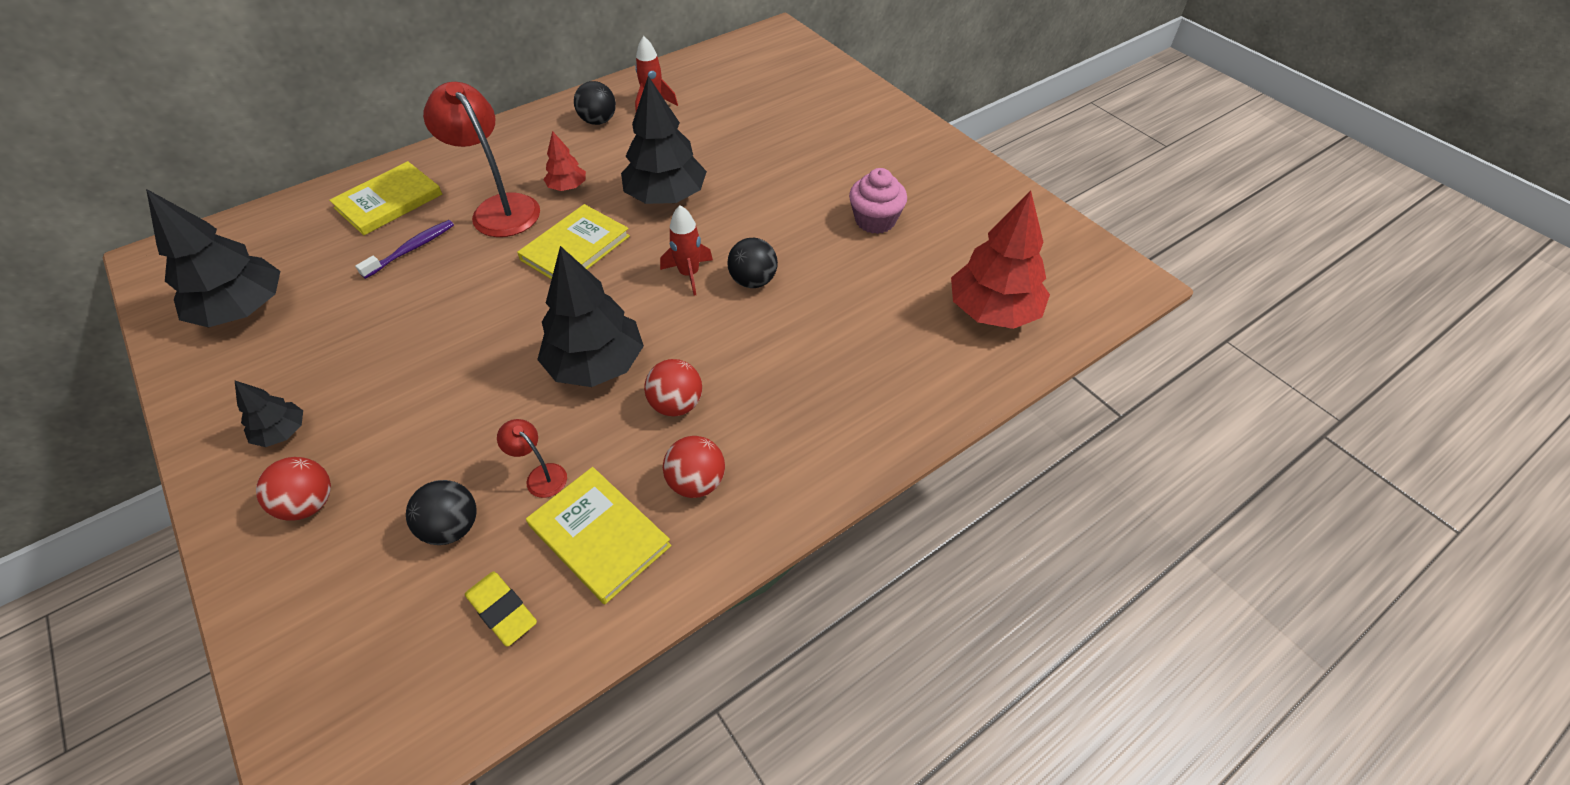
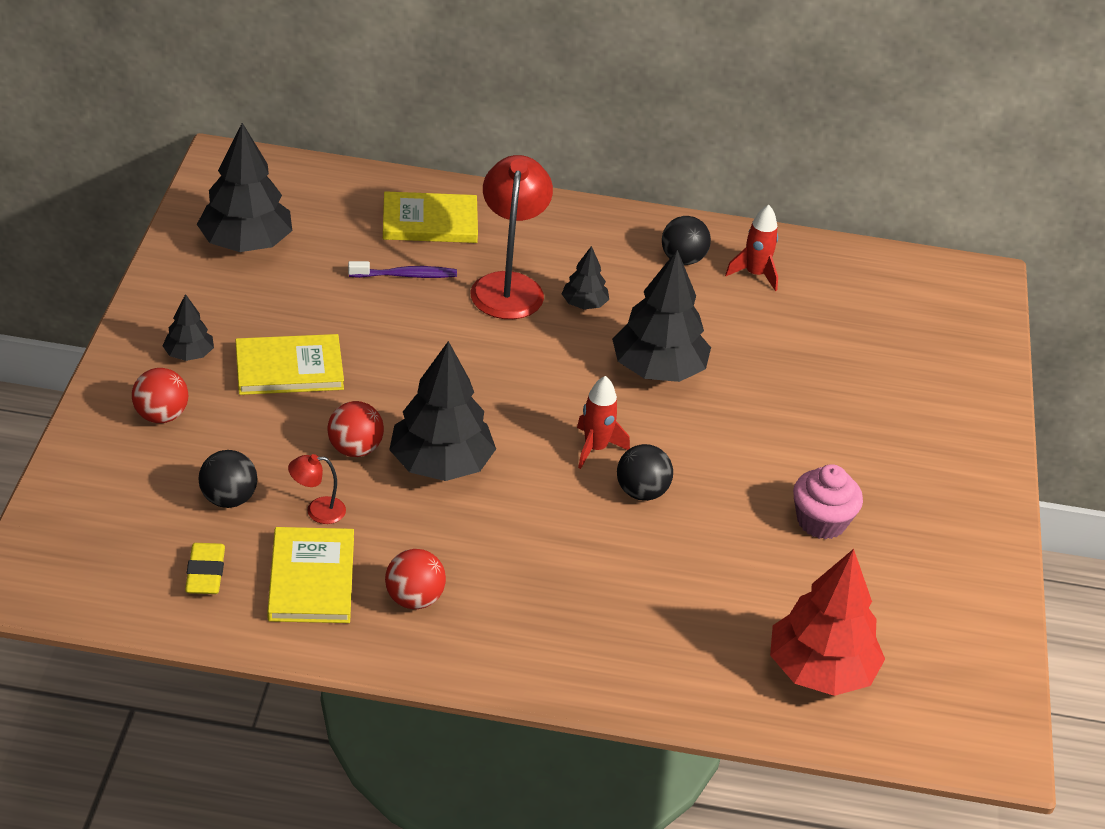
camera: 40 degrees right, 10 degrees down
red lamp [497,419,567,498] -> red lamp turned 90 degrees counterclockwise [288,454,346,524]
yellow book [517,204,630,279] -> yellow book moved to [236,334,344,395]
red tree [544,131,586,191] -> black tree [562,246,609,309]
red ball [644,359,702,416] -> red ball moved to [327,401,384,457]

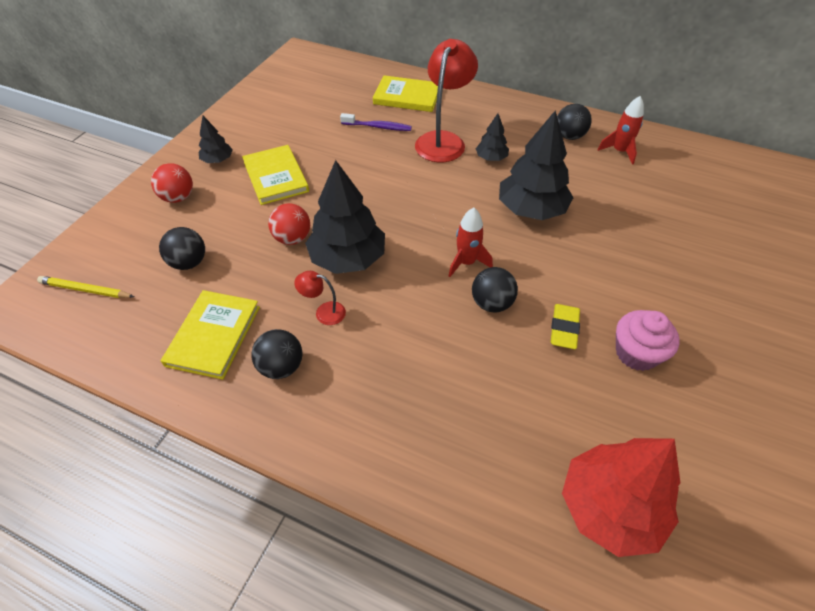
camera: 20 degrees right, 10 degrees up
yellow eraser [185,543,225,594] -> yellow eraser moved to [551,304,580,349]
black tree [197,123,292,252] -> none
yellow book [236,334,344,395] -> yellow book turned 60 degrees clockwise [242,145,309,205]
red lamp [288,454,346,524] -> red lamp moved to [294,271,346,325]
red ball [385,549,446,609] -> black ball [251,329,302,379]
none -> yellow pencil [37,276,134,298]

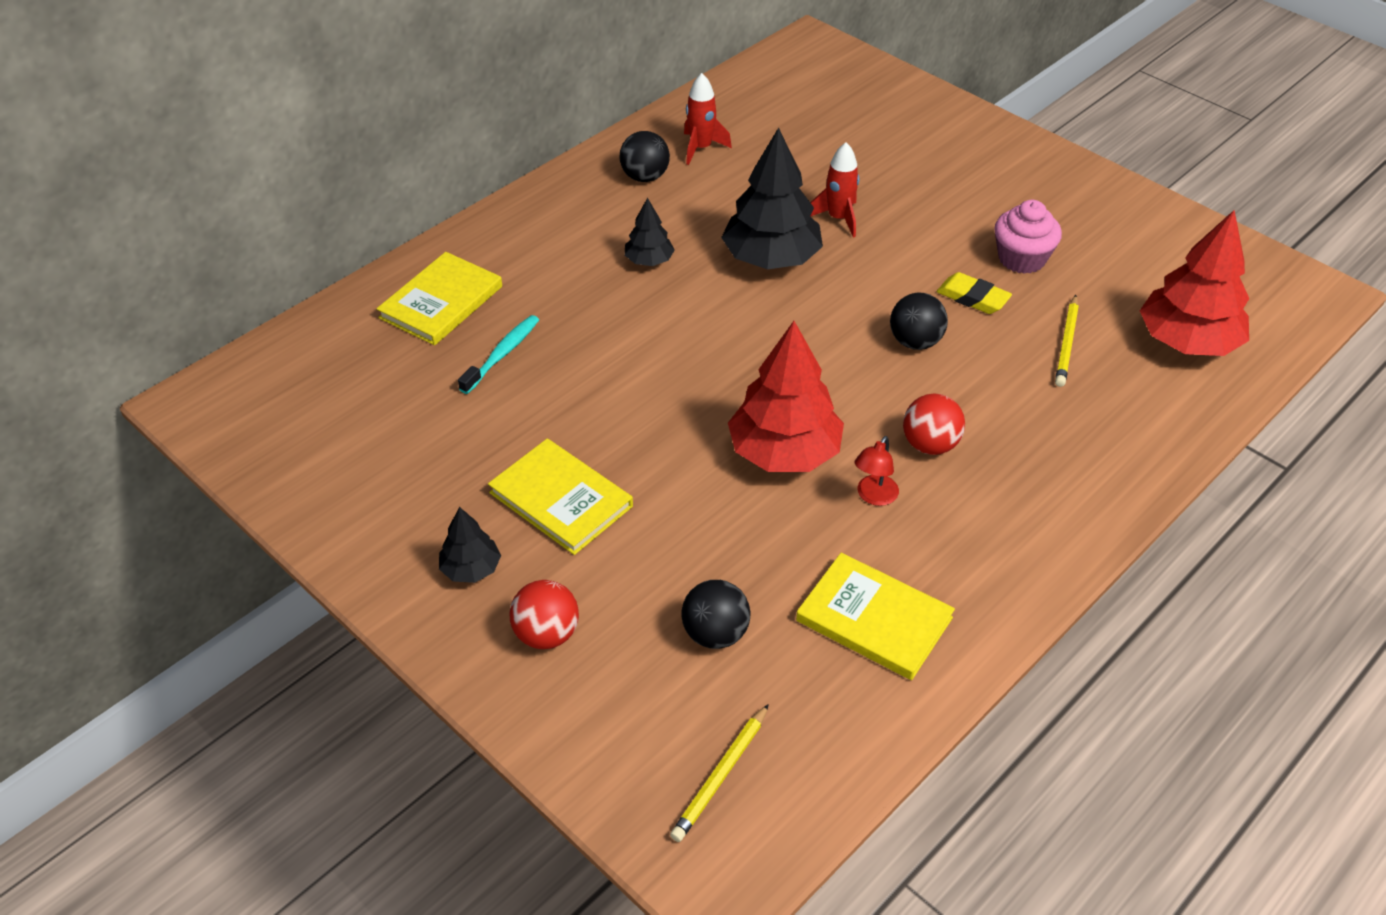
camera: 70 degrees left, 5 degrees down
yellow book [242,145,309,205] -> yellow book turned 45 degrees clockwise [488,438,633,555]
black ball [251,329,302,379] -> none
red ball [268,203,310,245] -> red ball moved to [903,394,965,455]
black tree [305,160,385,274] -> red tree [728,321,844,472]
purple toothbrush [340,113,412,131] -> turquoise toothbrush [458,315,539,394]
red lamp [415,39,478,163] -> none
red rocket [449,208,493,277] -> red rocket moved to [810,142,859,238]
none -> yellow pencil [1055,295,1079,387]

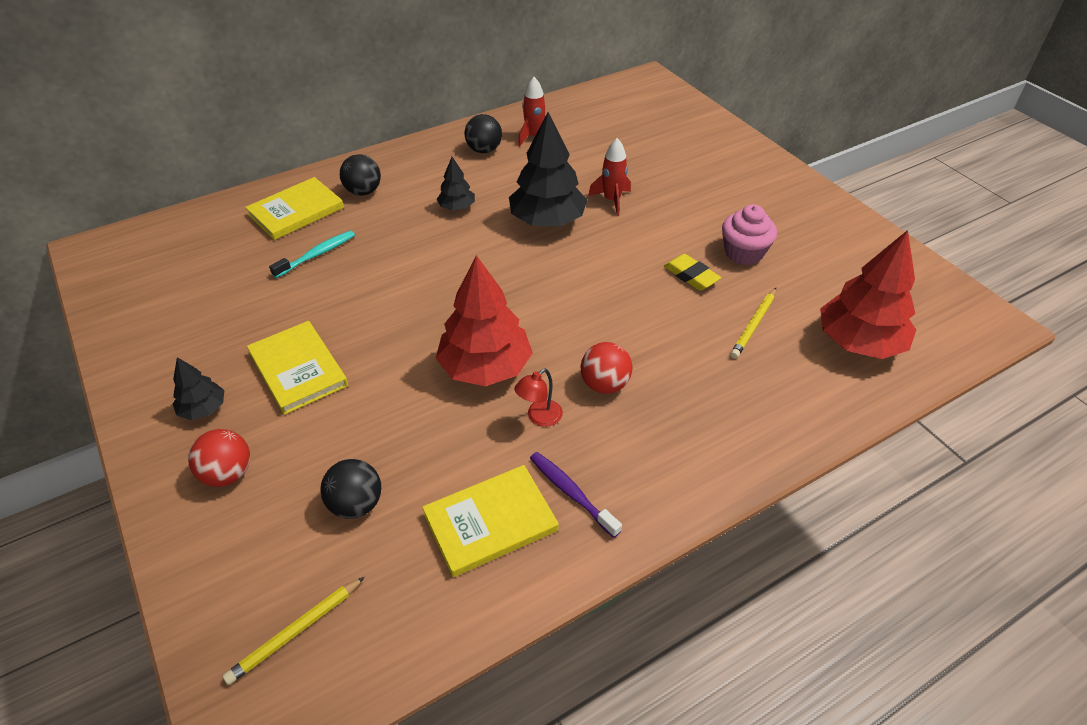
camera: 15 degrees right, 0 degrees up
yellow book [796,553,955,680] -> yellow book turned 75 degrees counterclockwise [422,465,559,577]
black ball [890,292,948,350] -> black ball moved to [340,154,381,196]
none -> purple toothbrush [530,452,622,538]

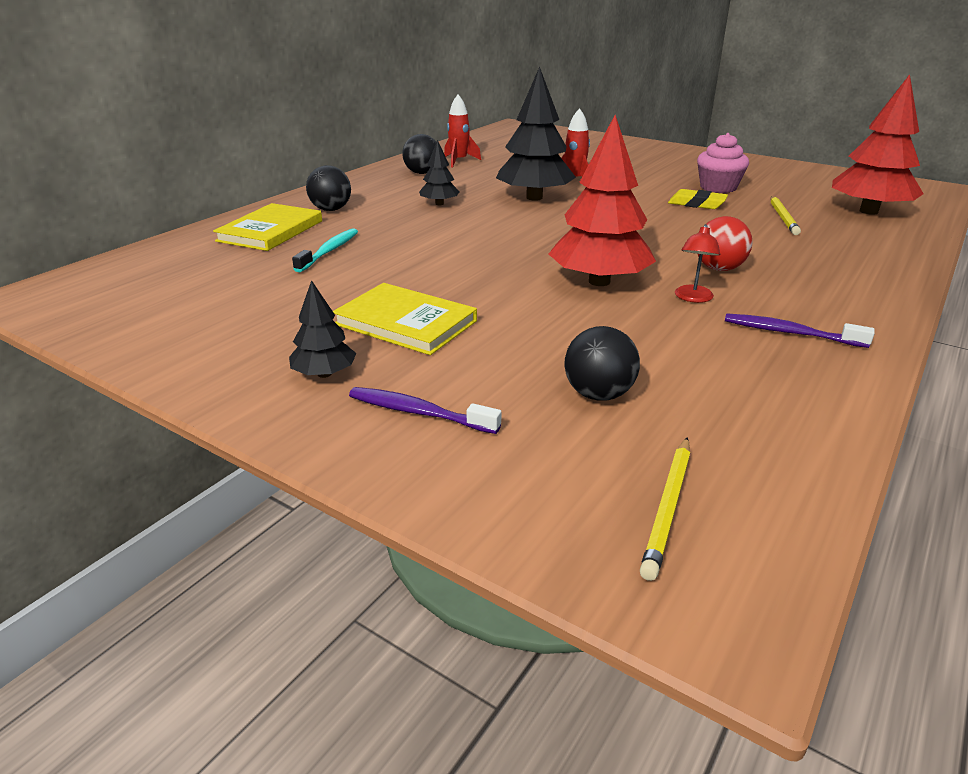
camera: 25 degrees left, 15 degrees down
red ball [188,429,250,487] -> purple toothbrush [349,387,501,434]
yellow book [422,465,559,577] -> none

